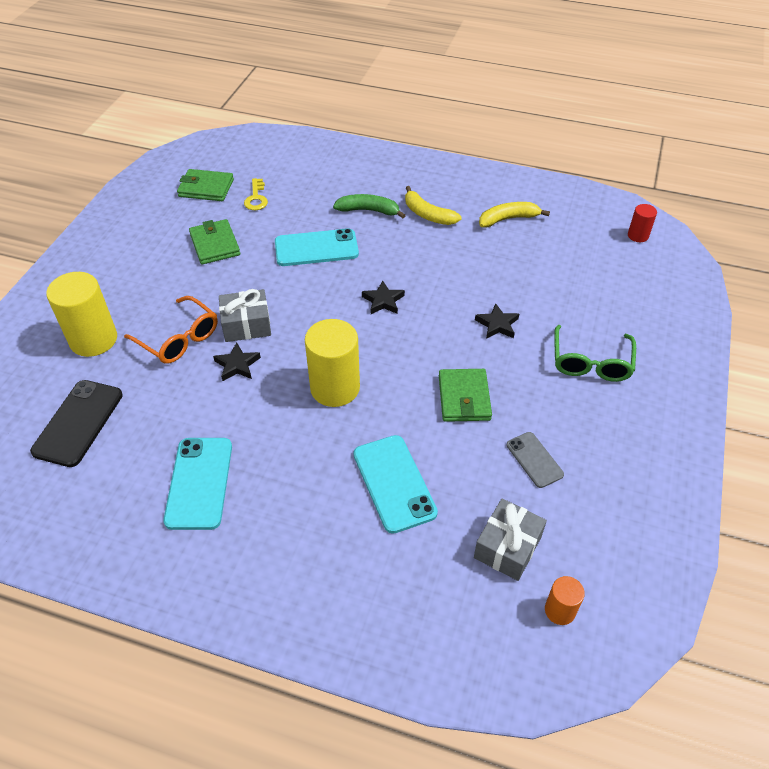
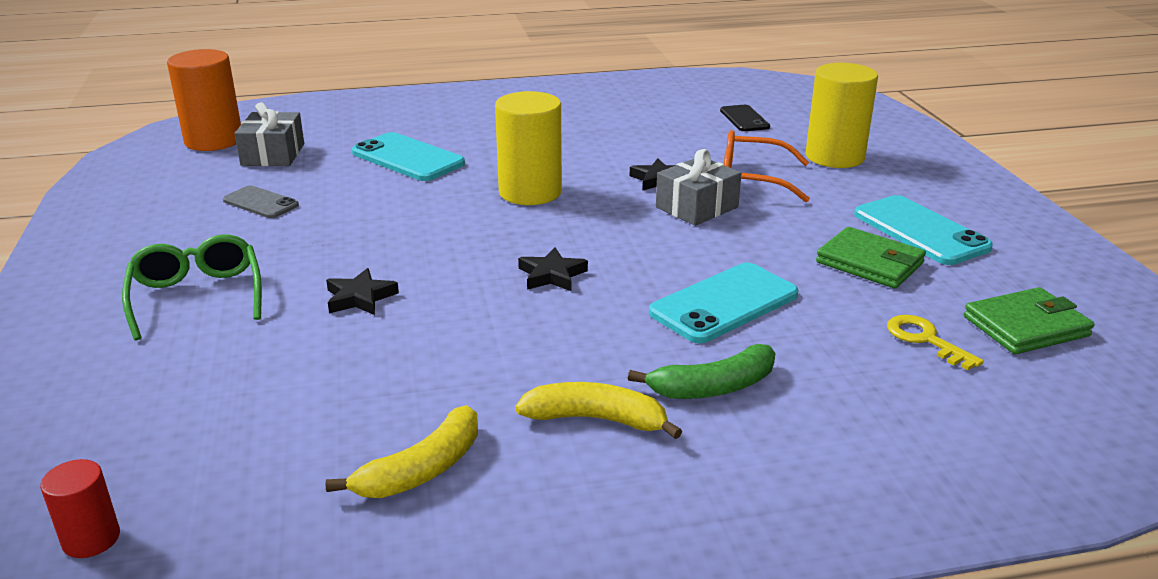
camera: 150 degrees right, 20 degrees down
black phone [30,380,123,467] -> black phone [720,105,770,131], size x0.60
turquoise phone [163,438,232,530] -> turquoise phone moved to [854,195,993,265]
green wallet [439,369,492,422] -> none
orange cylinder [545,576,585,625] -> orange cylinder [167,49,241,151], size x1.98

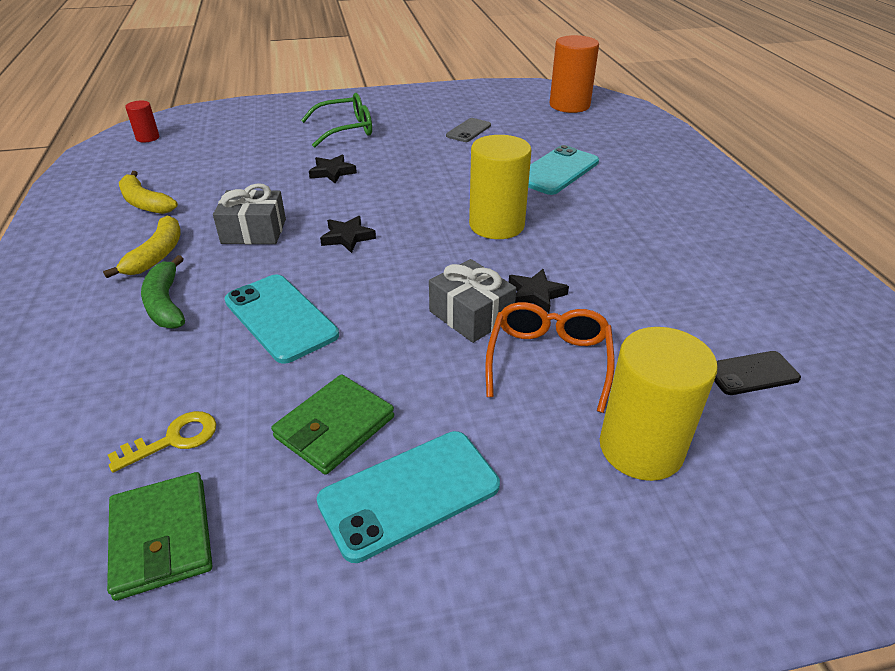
camera: 90 degrees right, 10 degrees up
grey gift [235,102,304,166] -> grey gift moved to [213,183,286,244]

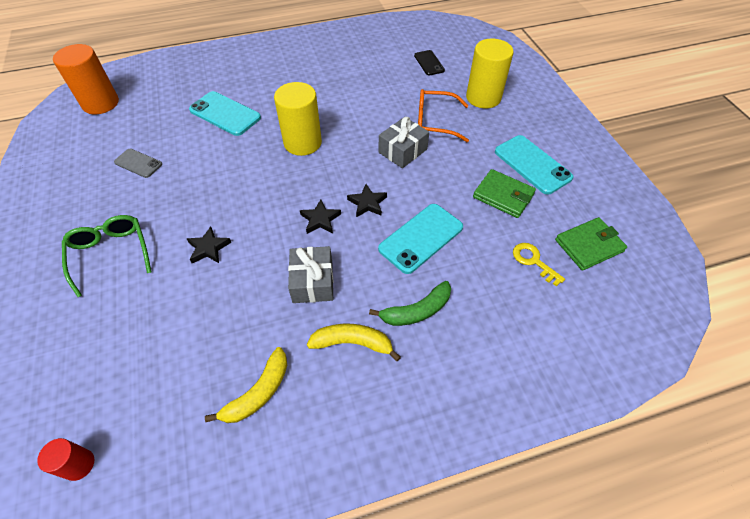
camera: 95 degrees left, 15 degrees up
black star [509,269,569,313] -> black star moved to [347,184,387,217]

